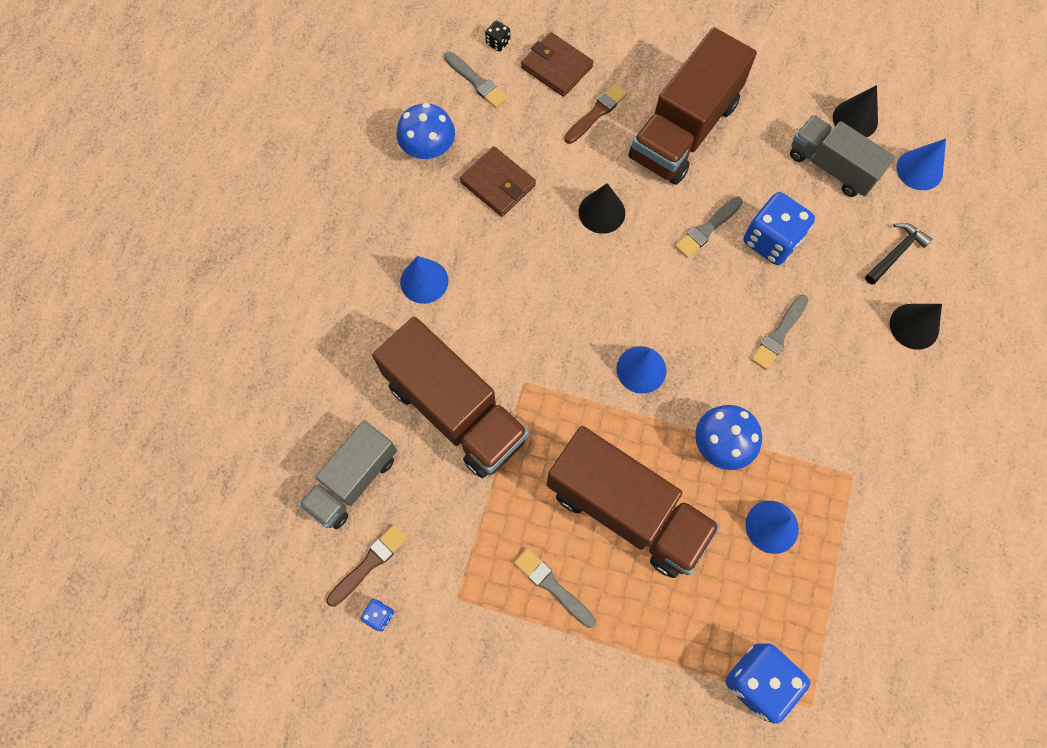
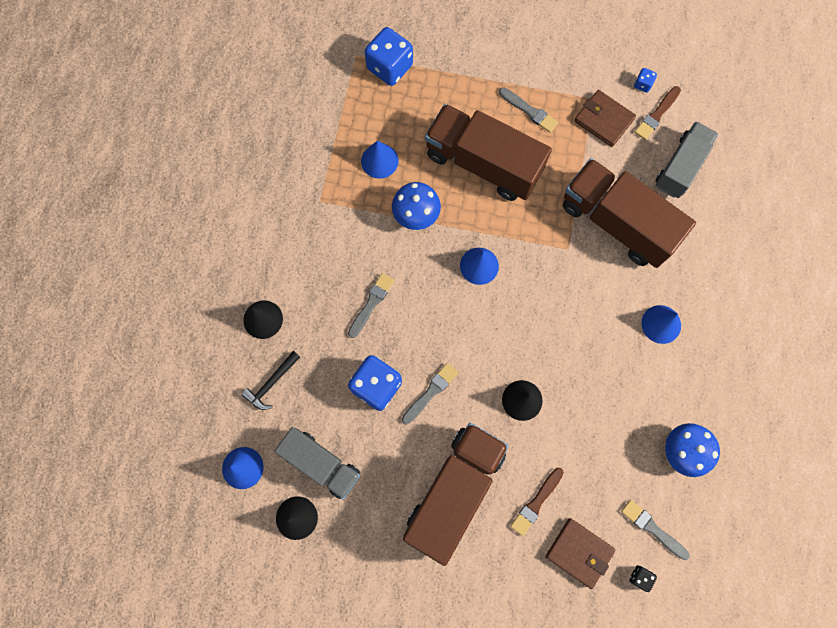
camera: 175 degrees right, 5 degrees up
brown wallet [460,146,536,217] -> brown wallet moved to [574,90,636,147]

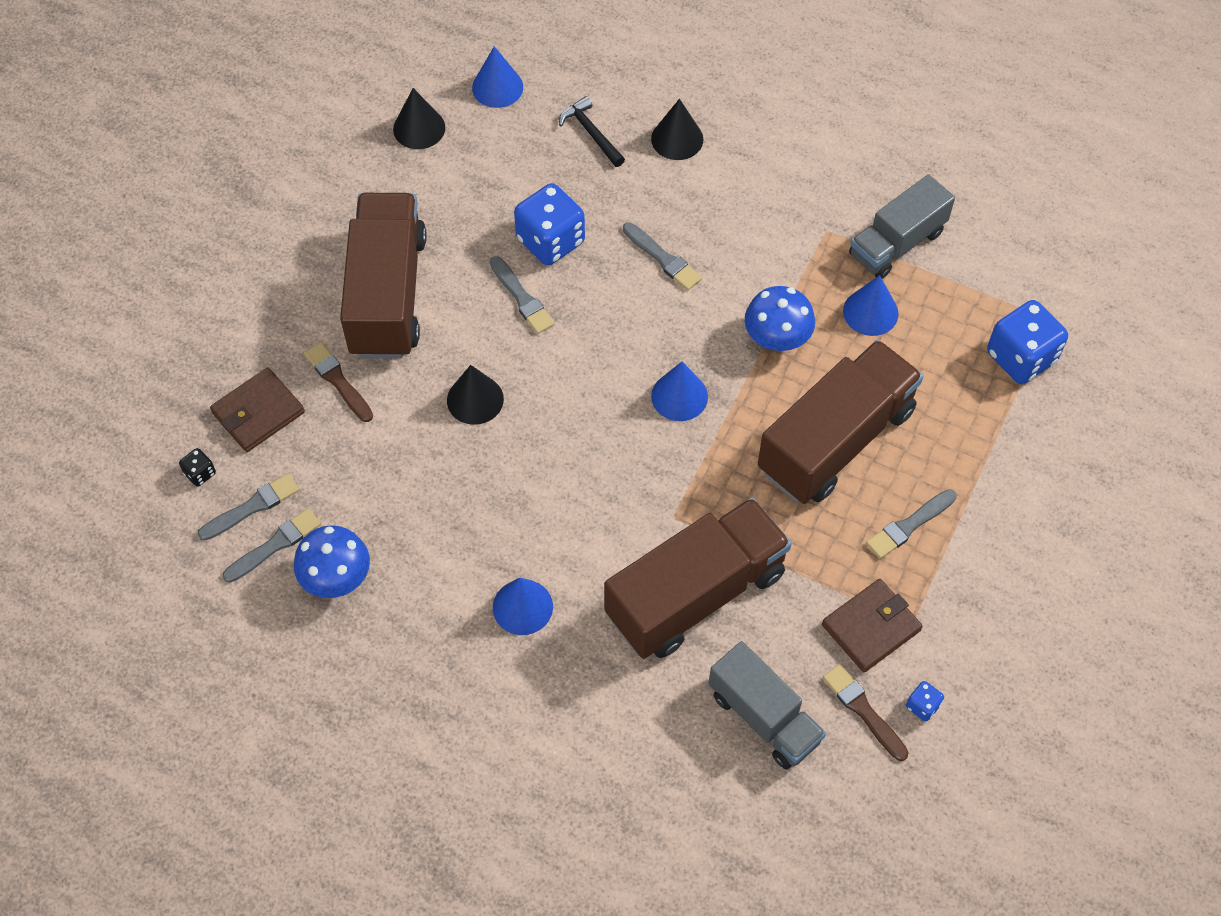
camera: 105 degrees right, 15 degrees down
grey truck [275,427,360,499] -> grey truck moved to [849,174,955,279]
brown truck [403,423,509,566] -> brown truck turned 135 degrees counterclockwise [340,193,427,359]
none -> grey brush [222,508,321,583]

